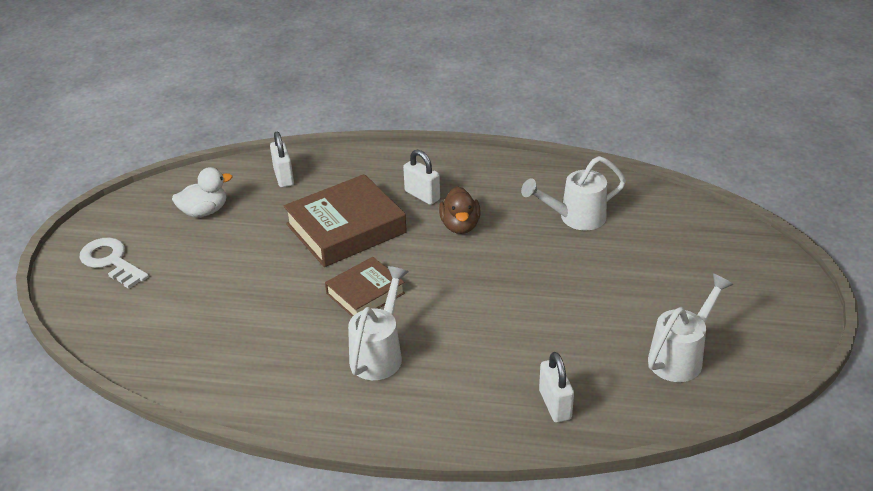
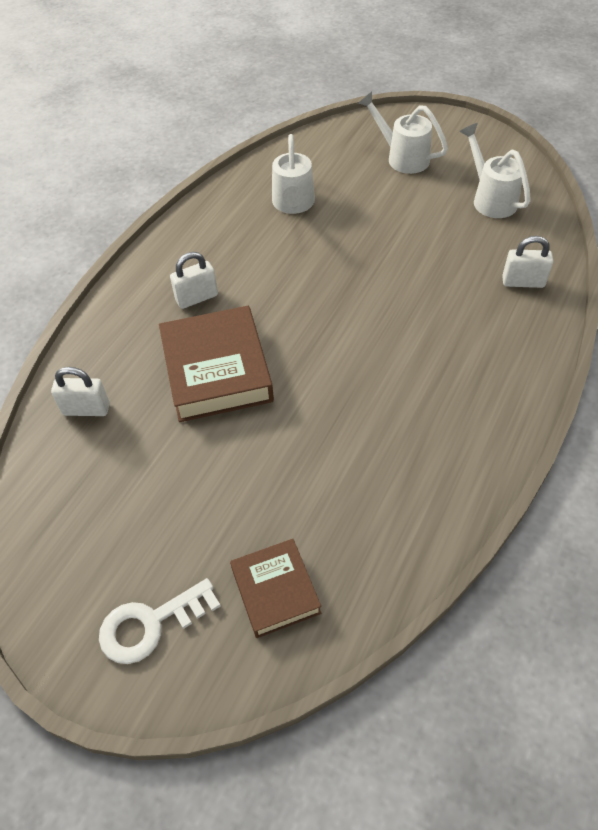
camera: 70 degrees left, 15 degrees up
white duck [172,167,232,217] -> none
brown book [325,257,405,317] -> brown book moved to [230,539,321,638]
white watering can [348,266,409,380] -> white watering can moved to [358,92,448,174]
brown duck [439,186,481,234] -> none

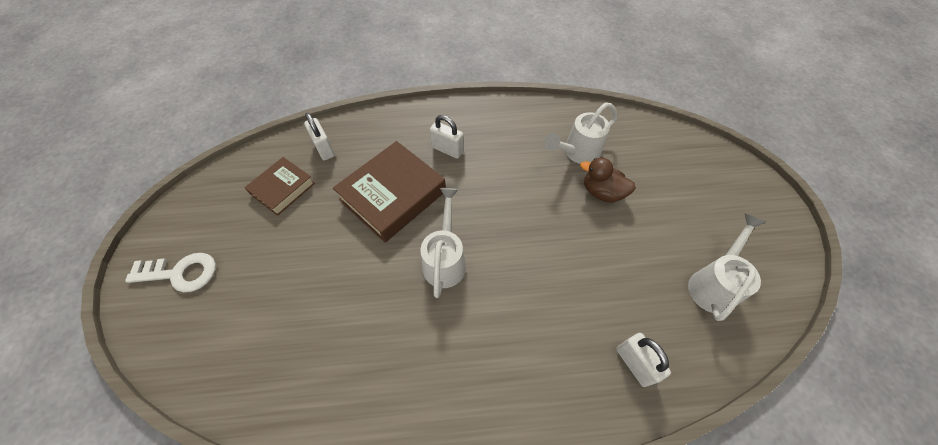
camera: 55 degrees right, 5 degrees up
white key [99,578,221,664] -> white key turned 150 degrees clockwise [125,253,216,292]
brown book [230,539,321,638] -> brown book moved to [244,157,315,216]
white watering can [358,92,448,174] -> white watering can moved to [420,188,466,298]
none -> brown duck [580,158,636,203]

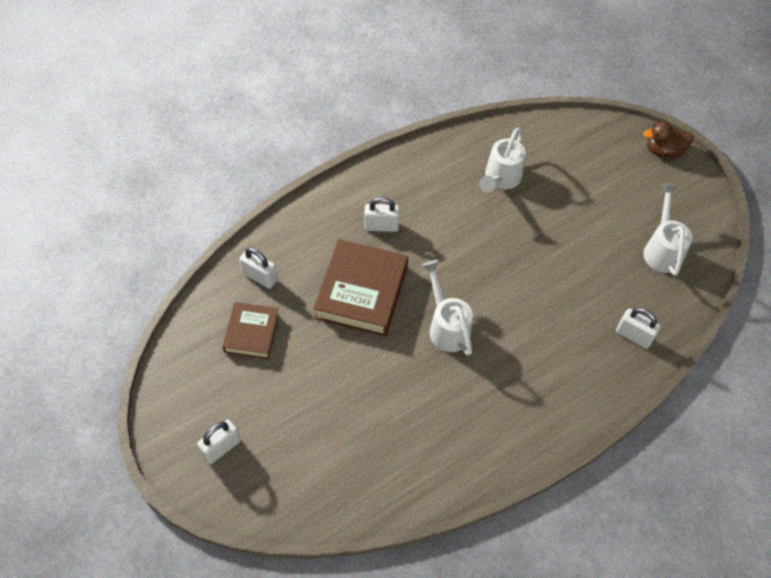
camera: 30 degrees left, 0 degrees up
white key [125,253,216,292] -> white padlock [197,420,241,464]
brown duck [580,158,636,203] -> brown duck moved to [643,121,694,158]

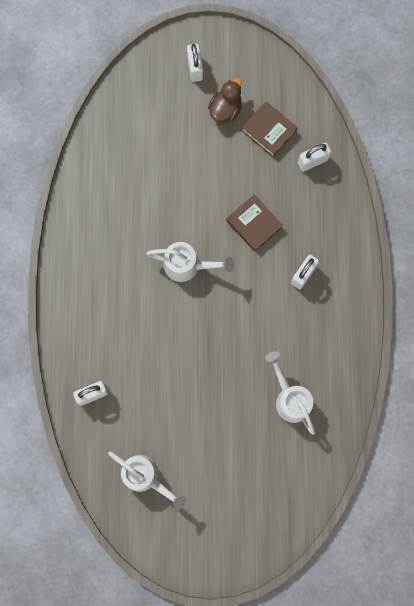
camera: 125 degrees right, 20 degrees up
brown book [313,239,408,337] -> brown book [226,194,283,252], size x0.60
brown duck [643,121,694,158] -> brown duck moved to [208,77,242,123]

